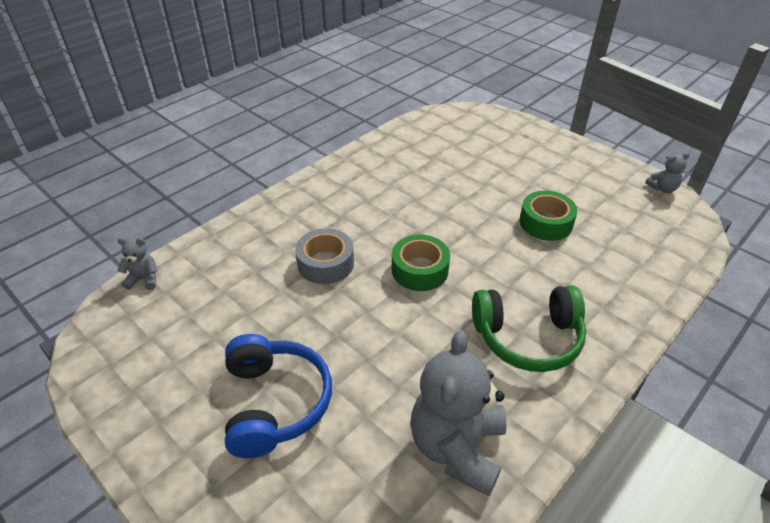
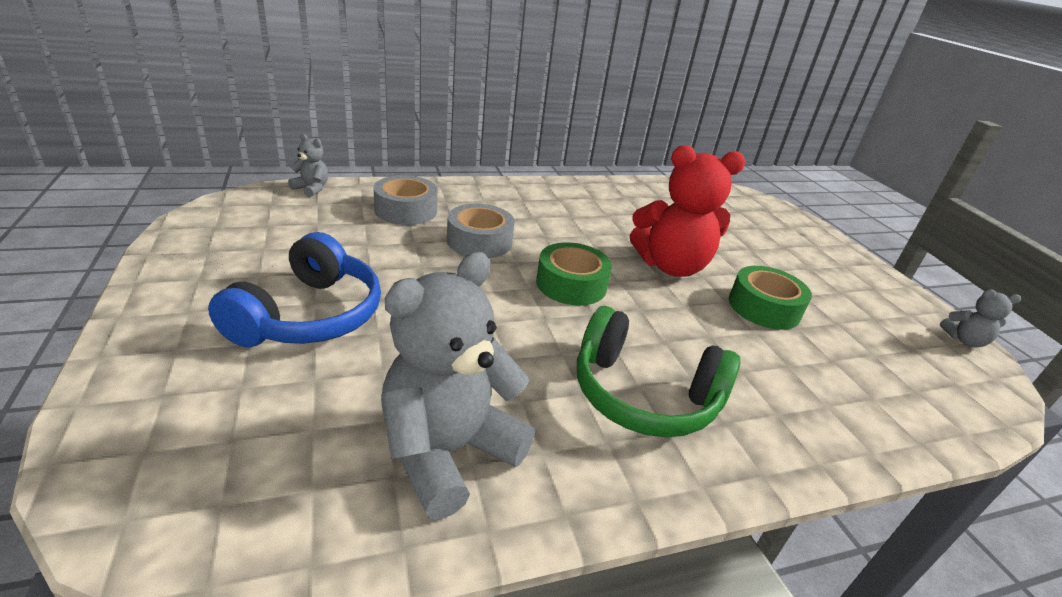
camera: 25 degrees right, 10 degrees down
none -> grey tape [373,175,438,225]
none -> red teddy bear [630,145,746,277]

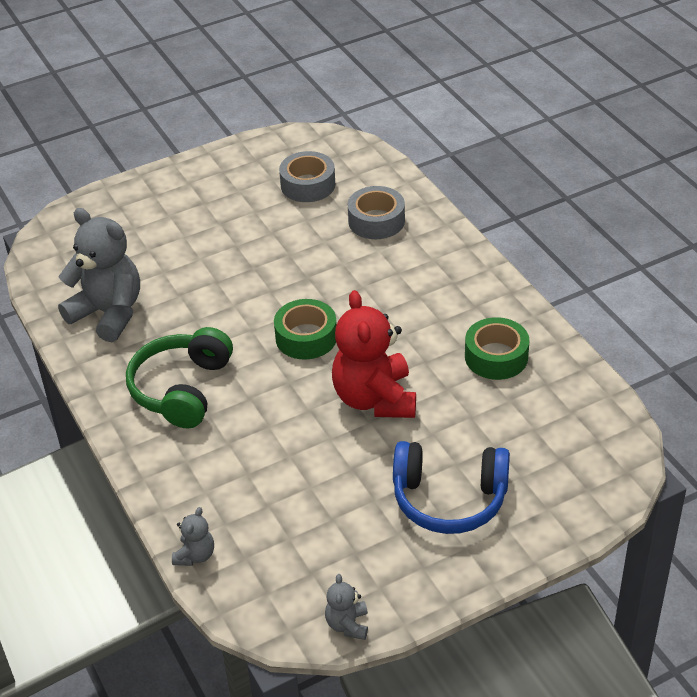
camera: 85 degrees right, 10 degrees up
blue headphones [208,232,381,347] -> blue headphones moved to [393,441,510,534]
grey teddy bear [288,133,328,197] -> grey teddy bear moved to [172,507,214,566]
grey tape [447,204,515,258] -> grey tape moved to [279,151,335,202]
green tape [729,266,812,330] -> green tape moved to [465,317,529,380]

